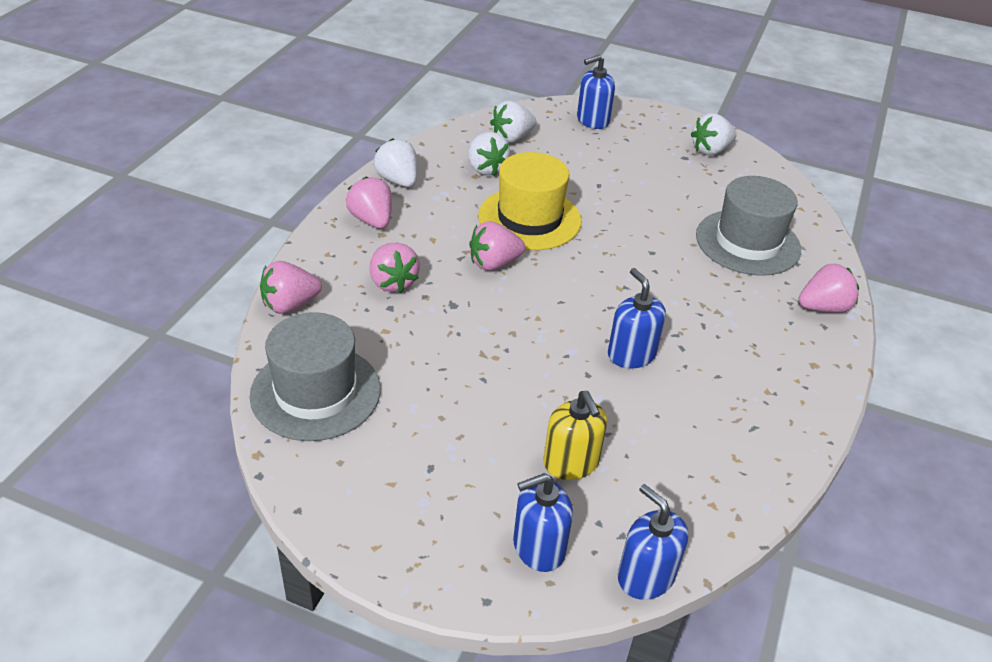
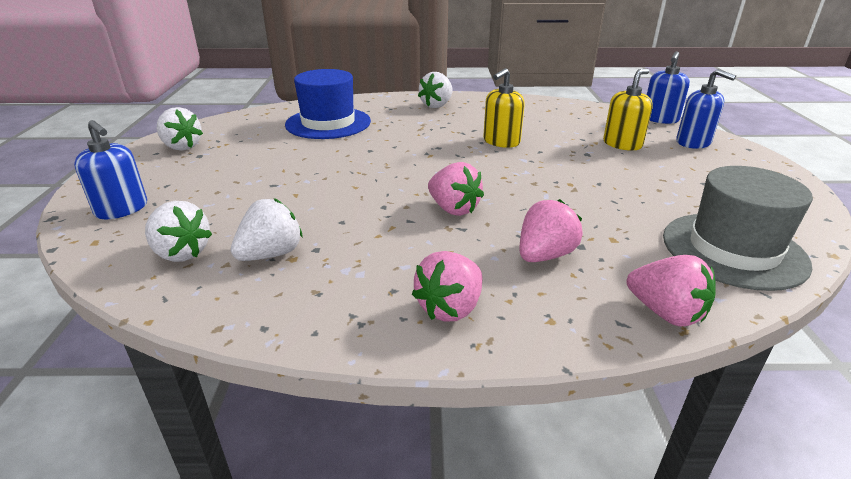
camera: 110 degrees left, 10 degrees down
white strawberry [374,138,417,187] -> white strawberry moved to [418,72,453,108]
yellow hat [478,152,582,250] -> none
blue soap dispenser [608,268,666,368] -> yellow soap dispenser [483,68,525,148]
grey hat [696,176,801,276] -> blue hat [285,69,371,139]
pink strawberry [798,264,859,313] -> none

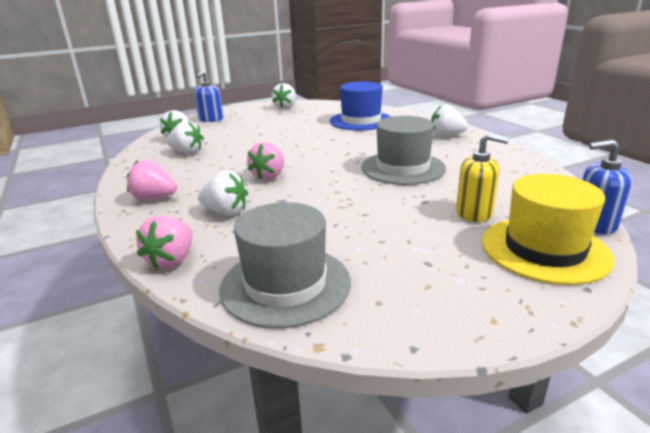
camera: 65 degrees right, 5 degrees down
yellow soap dispenser [483,68,525,148] -> grey hat [361,116,446,185]
pink strawberry [519,199,583,262] -> white strawberry [198,171,248,215]
blue soap dispenser [676,69,736,149] -> yellow hat [482,174,614,285]

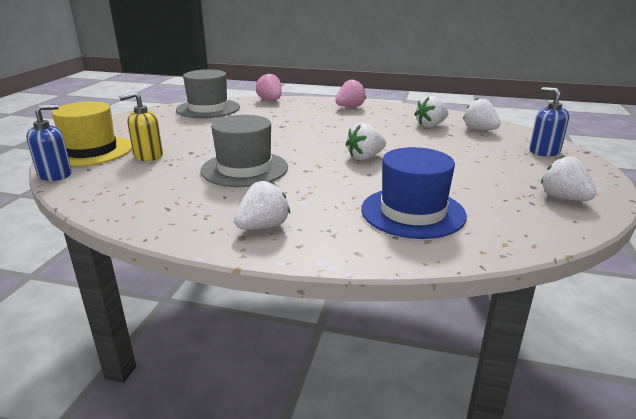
camera: 130 degrees right, 0 degrees up
white strawberry [198,171,248,215] -> white strawberry moved to [346,123,386,160]
pink strawberry [247,142,284,180] -> none

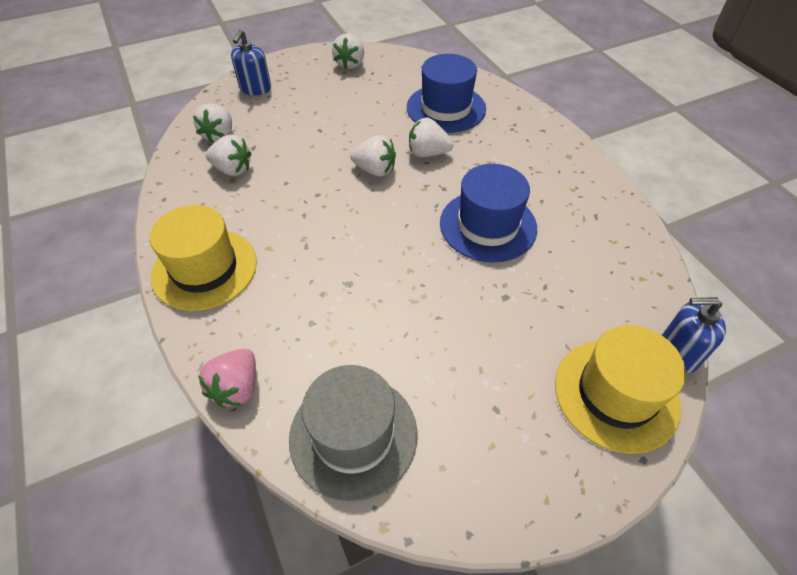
camera: 130 degrees left, 25 degrees up
yellow soap dispenser [119,92,163,161] -> none
grey hat [201,115,288,187] -> blue hat [440,164,537,263]
white strawberry [234,181,290,230] -> white strawberry moved to [409,118,454,157]
pink strawberry [335,79,366,107] -> yellow hat [150,205,257,311]

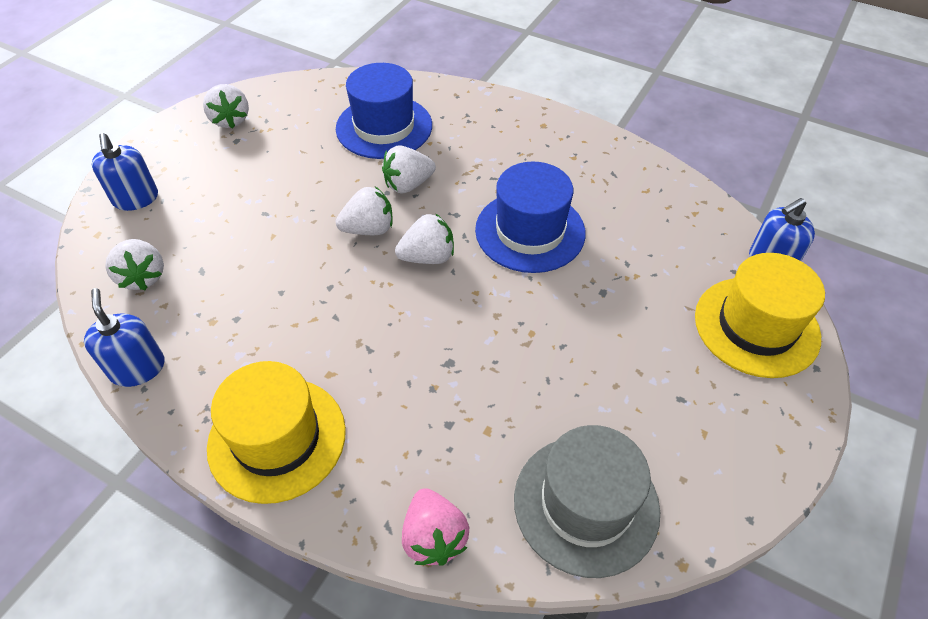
camera: 35 degrees left, 0 degrees up
white strawberry [206,135,251,176] -> white strawberry moved to [395,213,454,264]
none -> blue soap dispenser [84,288,165,387]

